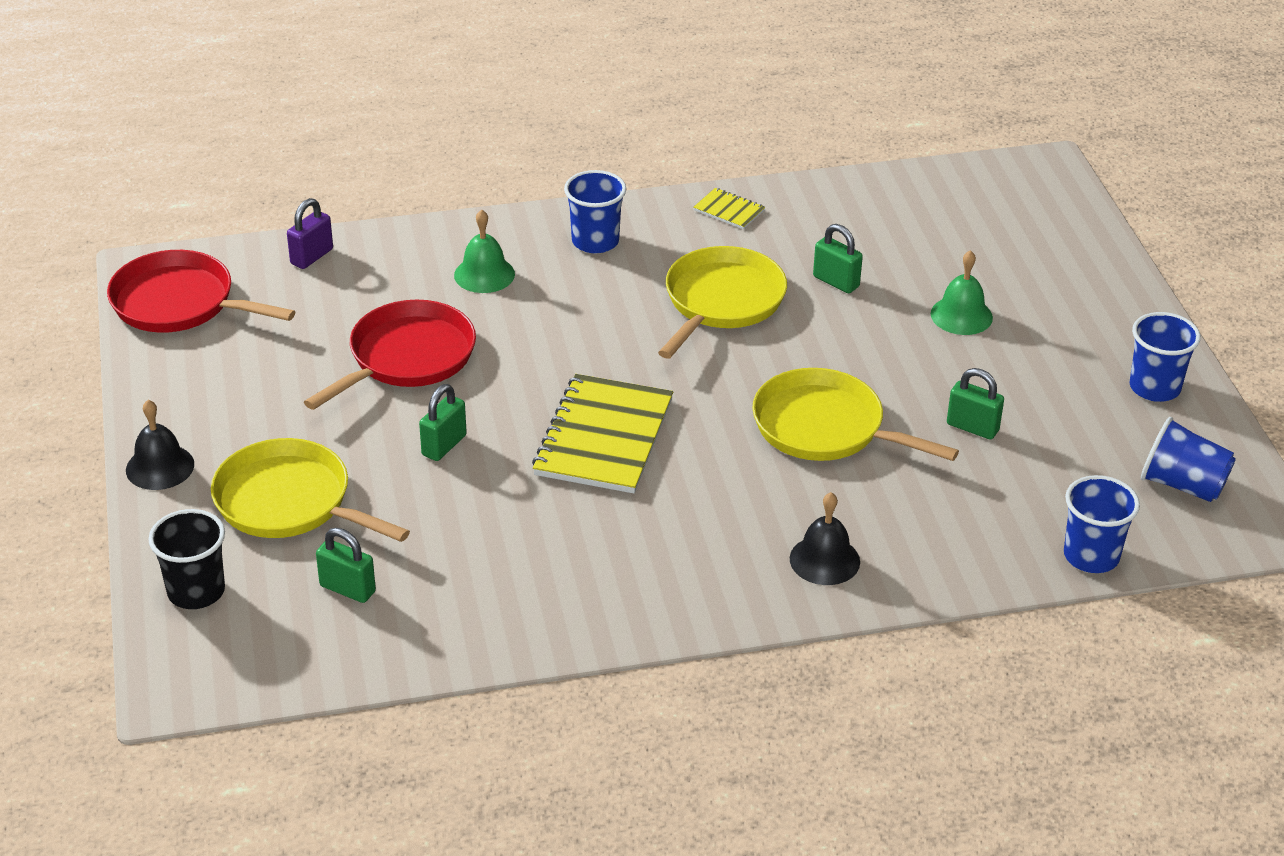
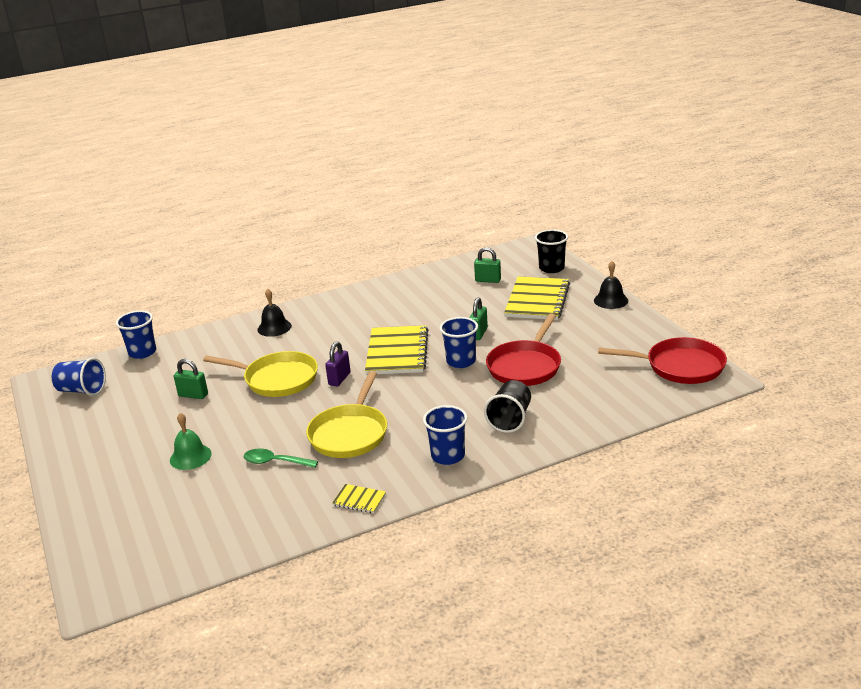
camera: 170 degrees right, 10 degrees down
yellow pan [211,438,410,542] -> yellow notebook [504,277,570,320]
purple padlock [287,198,333,269] -> purple padlock moved to [325,341,350,386]
green bell [454,209,515,293] -> black cup [484,380,531,433]
green padlock [813,224,863,293] -> green spoon [243,449,318,468]
blue cup [1130,312,1201,402] -> blue cup moved to [440,317,478,368]

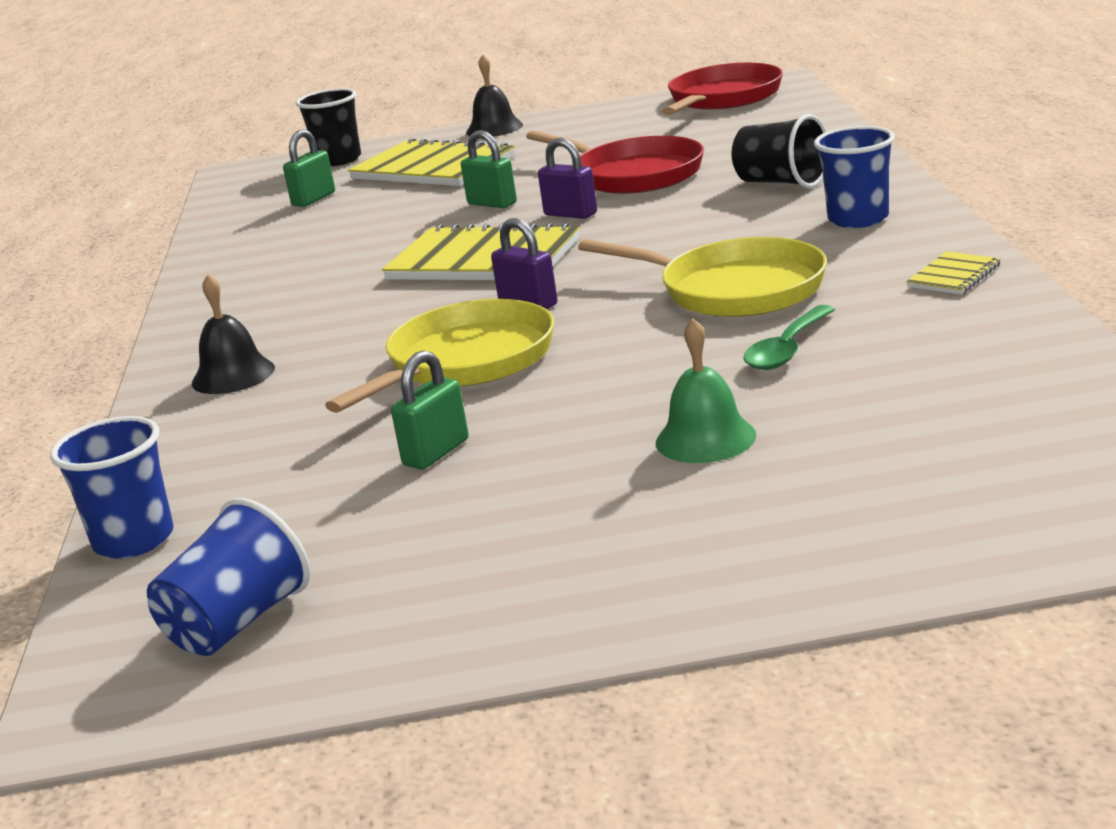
camera: 70 degrees left, 5 degrees down
blue cup [440,317,478,368] -> purple padlock [538,138,597,219]

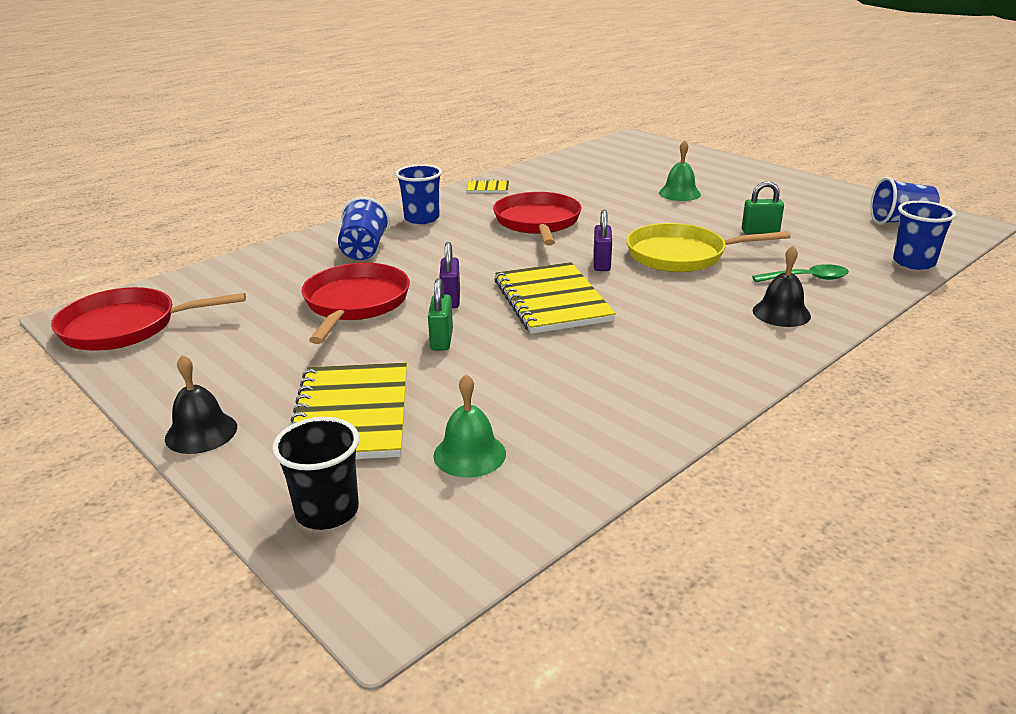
camera: 130 degrees left, 5 degrees up
green padlock [283,129,335,207] -> green bell [433,374,506,478]
yellow pan [578,237,827,317] -> red pan [493,192,582,245]
black cup [731,114,826,188] -> blue cup [338,197,390,260]
green spoon [743,305,835,370] -> green spoon moved to [752,264,849,282]

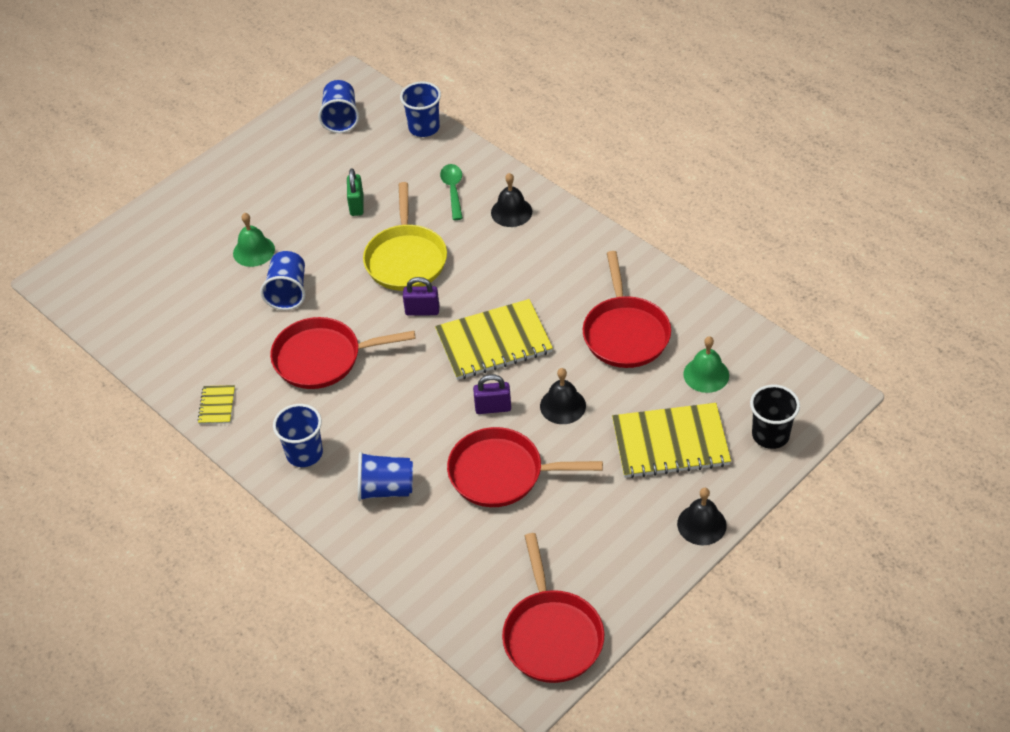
camera: 90 degrees left, 20 degrees up
green padlock [428,278,453,350] -> black bell [540,368,586,424]
none -> blue cup [260,251,305,310]
none -> red pan [583,251,671,368]

